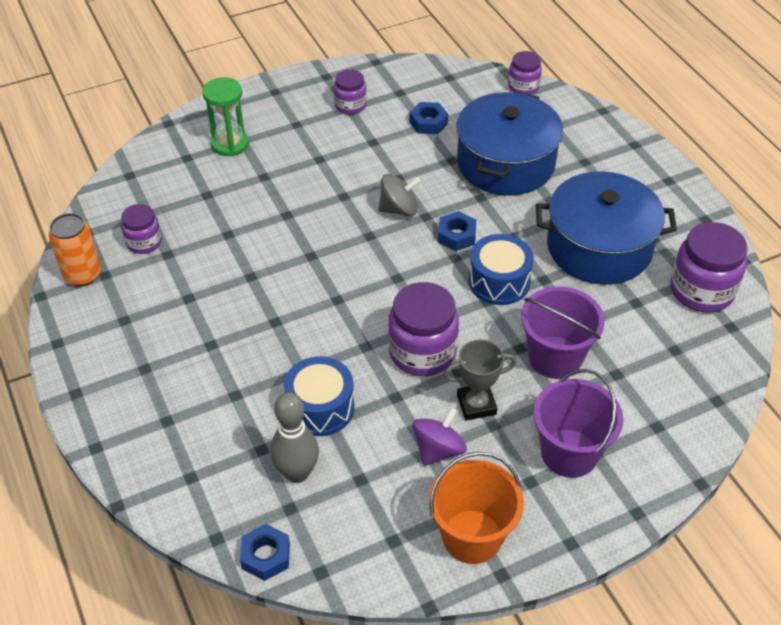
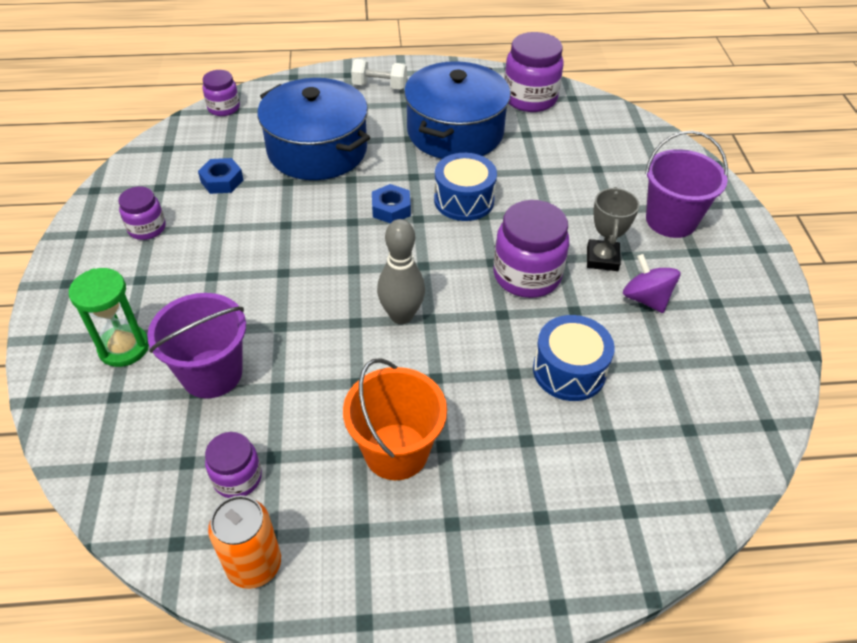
camera: 70 degrees left, 0 degrees up
blue nut [240,524,290,581] -> none
grey bowling pin [270,392,319,483] -> grey bowling pin moved to [377,219,425,324]
grey spinning top [379,174,421,216] -> none
orange bucket [429,451,524,564] -> orange bucket moved to [343,358,447,480]
purple bucket [521,286,605,379] -> purple bucket moved to [147,293,246,398]
none -> white dumbbell [351,59,407,89]

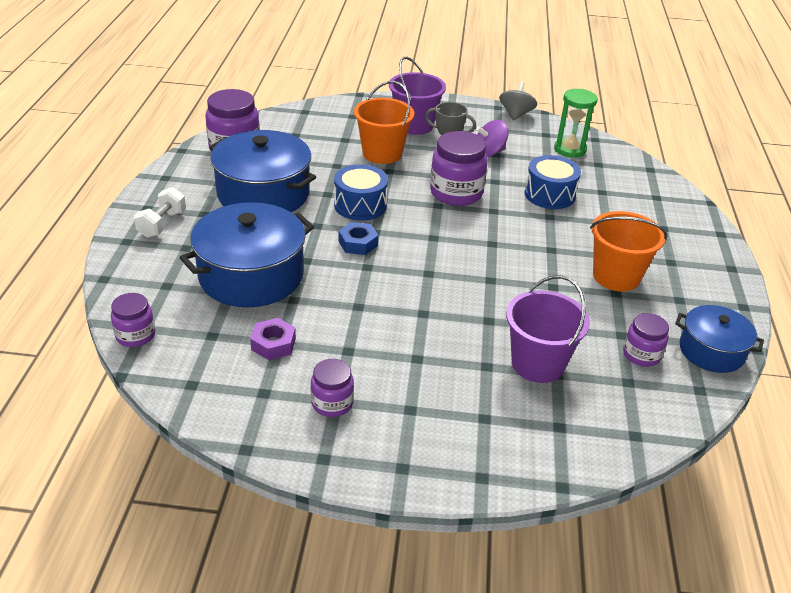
camera: 80 degrees left, 10 degrees down
green hourglass [69,268,149,367] -> green hourglass moved to [554,89,598,158]
blue nut [198,158,244,194] -> purple nut [250,318,296,360]
orange can [208,495,281,589] -> blue pot [675,305,764,373]
grey bowling pin [377,219,425,324] -> none
none -> orange bucket [354,81,414,164]
none -> grey spinning top [499,82,537,121]

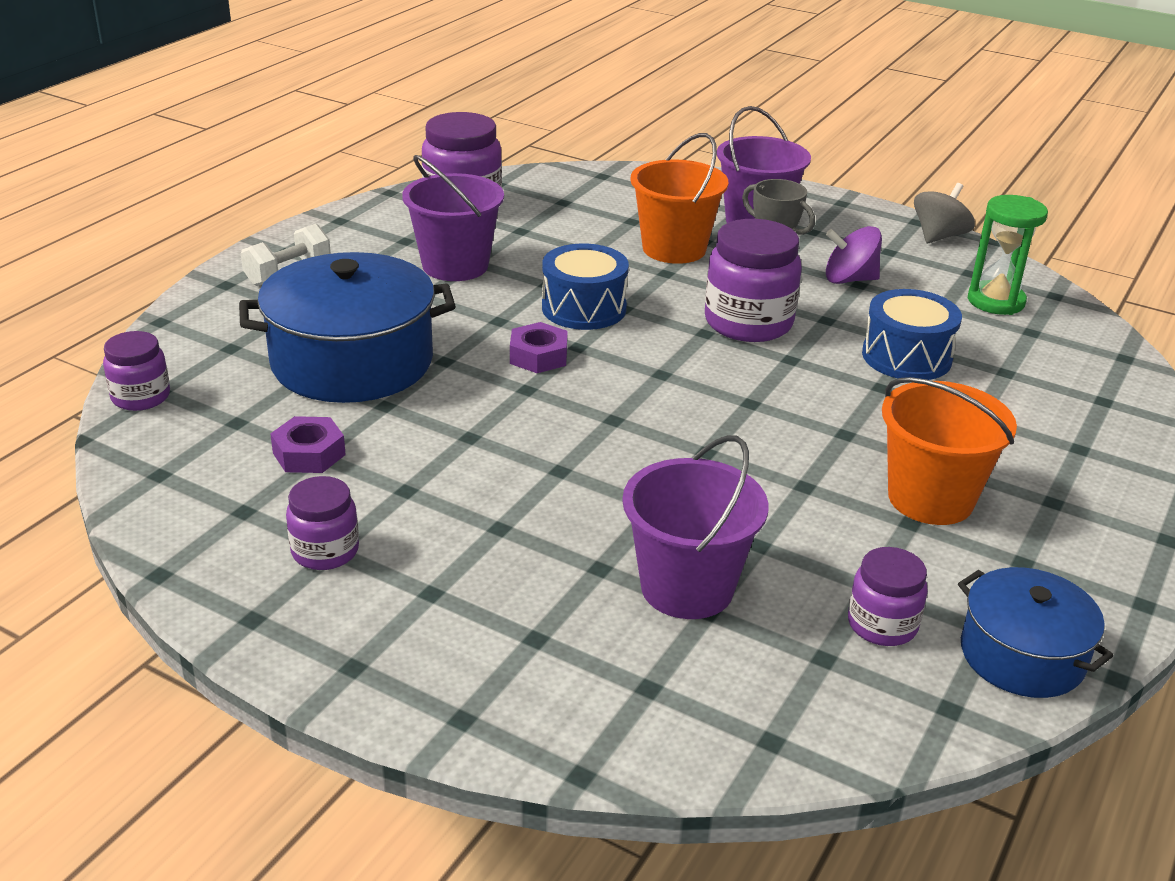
camera: 25 degrees right, 5 degrees down
blue pot [209,130,316,212] -> purple bucket [402,155,504,281]
blue nut [338,222,378,255] -> purple nut [510,322,568,373]

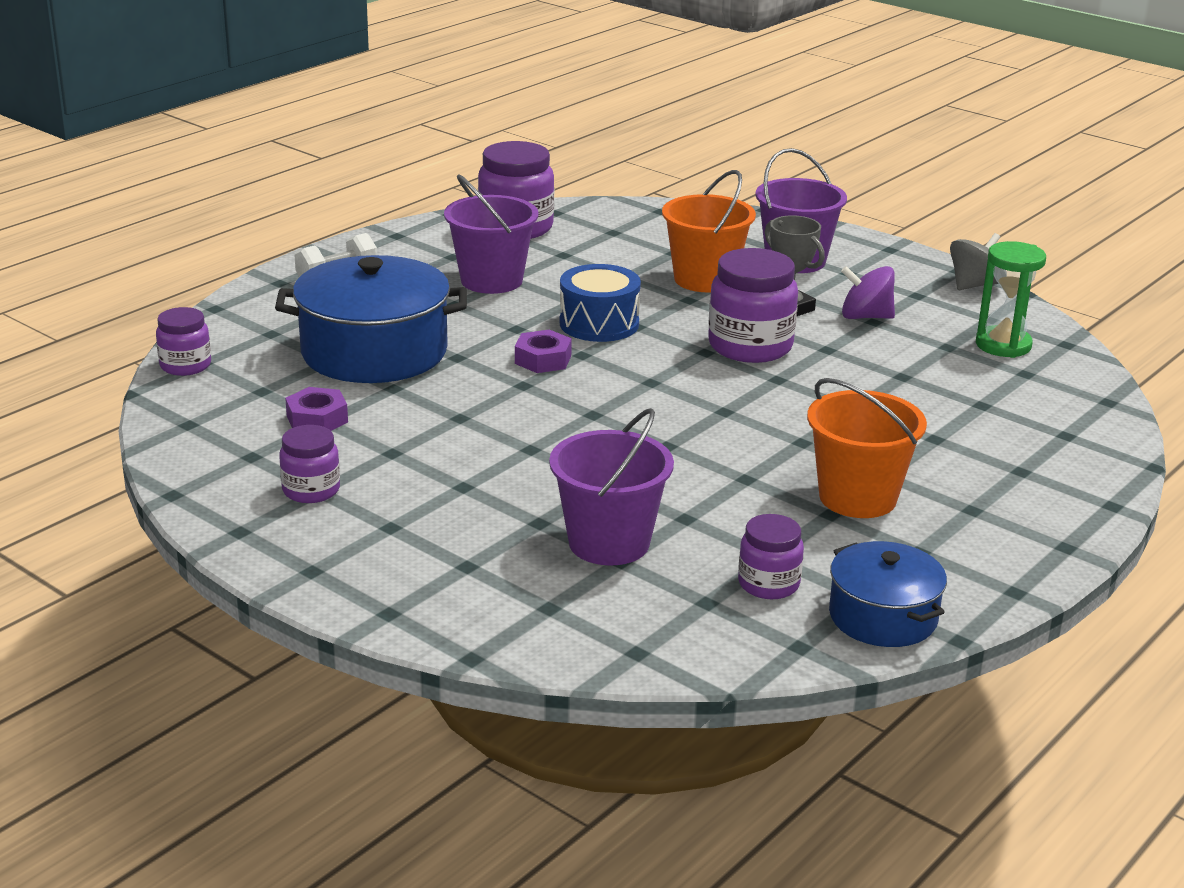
camera: 10 degrees right, 5 degrees down
blue drum [862,289,962,380] -> none

